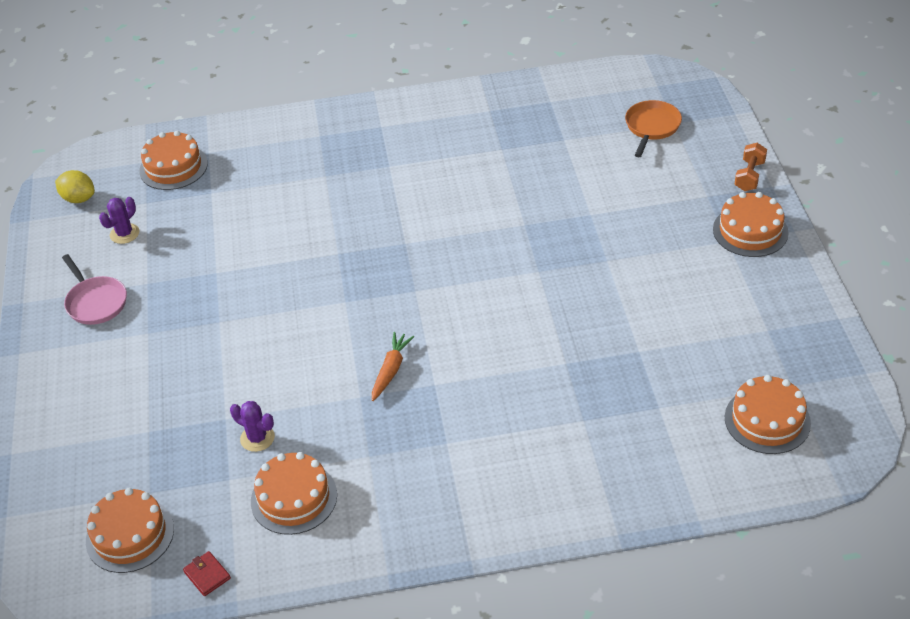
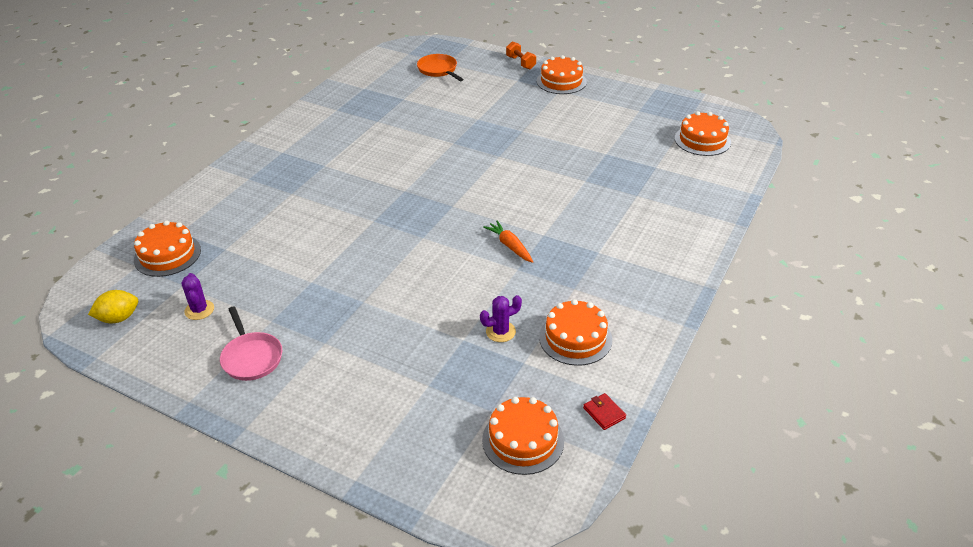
camera: 55 degrees left, 5 degrees down
pink pan [62,254,127,325] -> pink pan turned 60 degrees clockwise [220,306,282,381]
red wallet [183,551,231,596] -> red wallet turned 60 degrees clockwise [583,393,626,430]

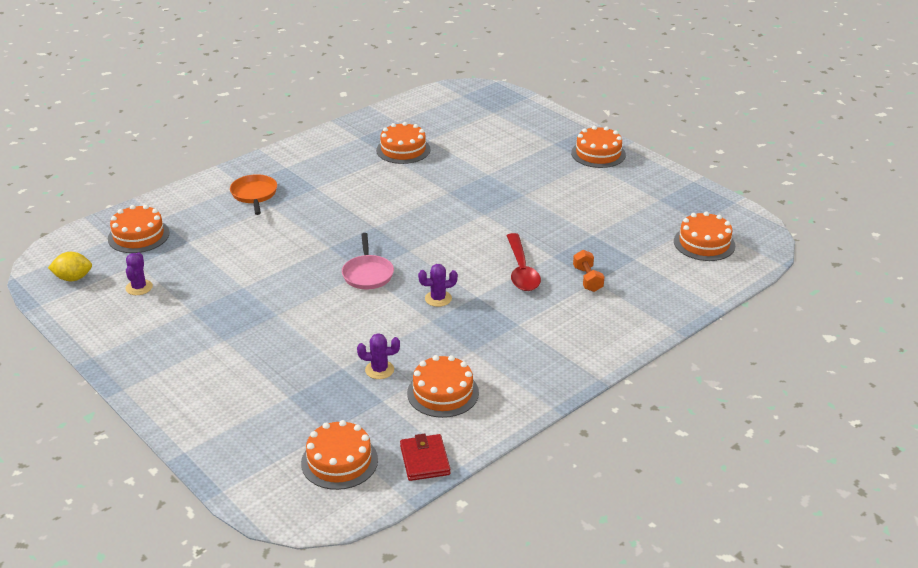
camera: 20 degrees right, 5 degrees down
pink pan [220,306,282,381] -> pink pan moved to [342,233,394,289]
orange pan [417,54,463,81] -> orange pan moved to [230,174,277,215]
orange carrot [483,220,533,263] -> purple cactus [418,264,458,307]
orange dumbbell [506,41,536,69] -> orange dumbbell moved to [573,250,604,292]
red wallet [583,393,626,430] -> red wallet [400,434,451,481], size x1.56
none -> orange cake [376,122,430,164]
none -> red spoon [507,233,541,291]

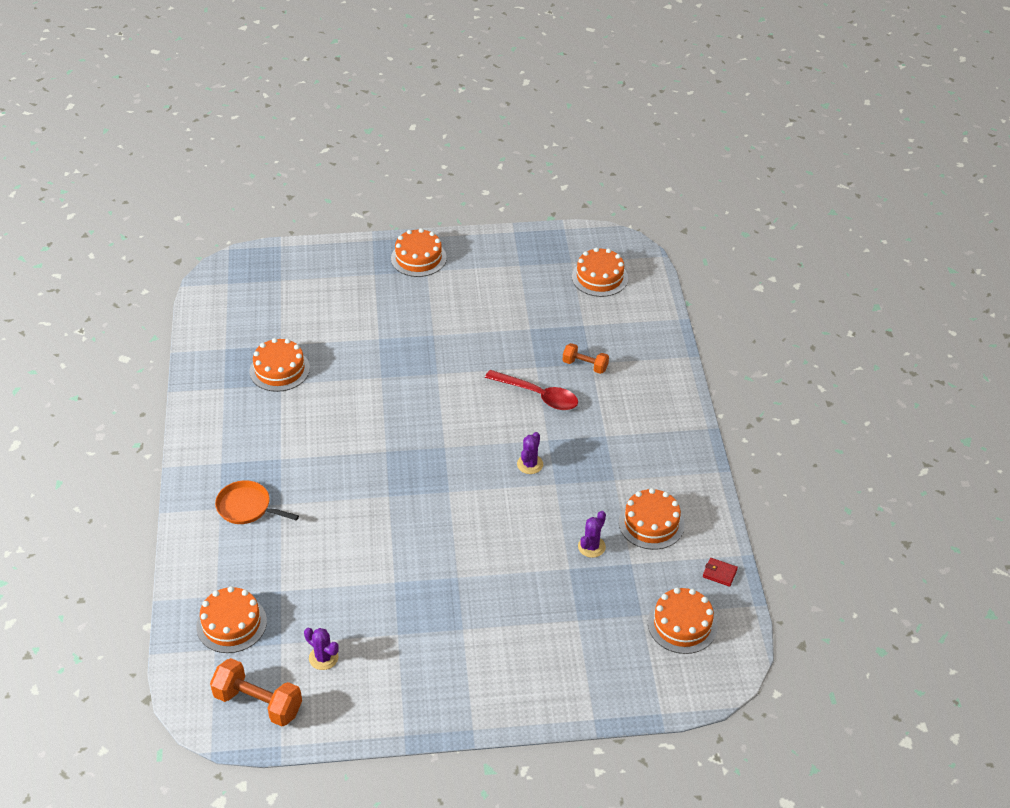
camera: 55 degrees left, 10 degrees up
yellow lemon [48,252,92,281] -> orange dumbbell [210,658,302,726]
pink pan [342,233,394,289] -> none
red wallet [400,434,451,481] -> red wallet [703,558,738,587], size x0.64

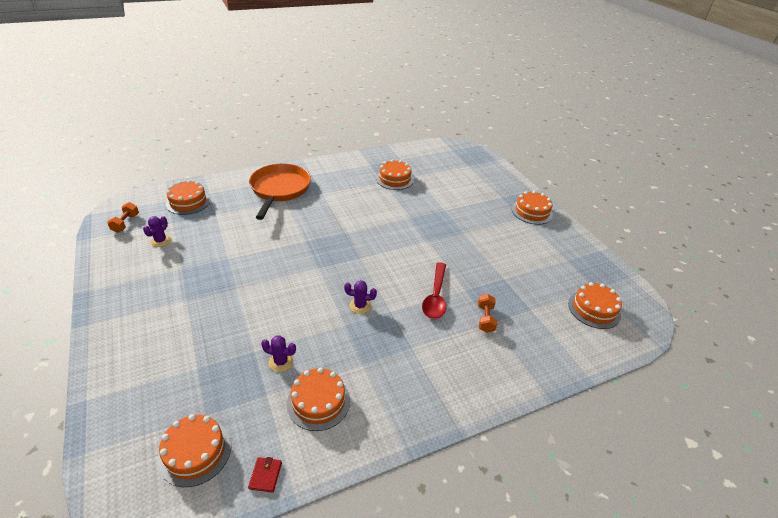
camera: 70 degrees right, 5 degrees down
orange dumbbell [210,658,302,726] -> orange dumbbell [107,202,139,233], size x0.62
orange pan [215,480,299,524] -> orange pan [249,164,311,220], size x1.83

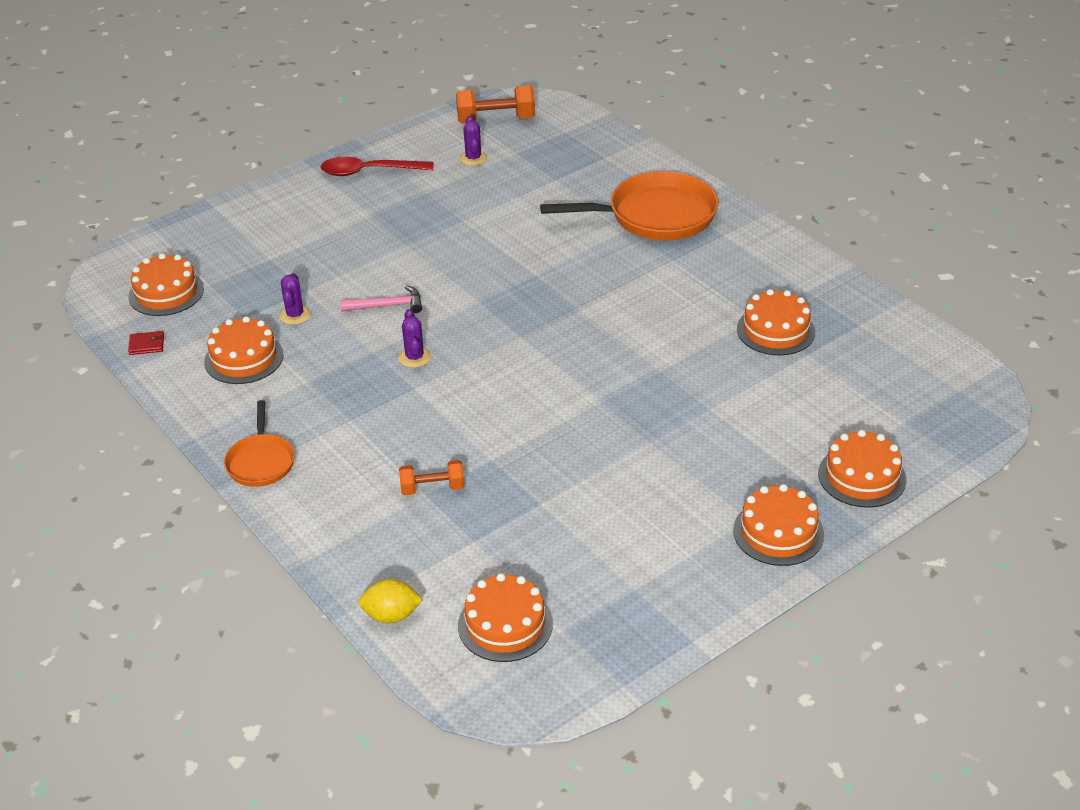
camera: 80 degrees right, 0 degrees up
orange dumbbell [107,202,139,233] -> orange dumbbell [456,85,535,124], size x1.62
purple cactus [143,216,171,247] -> purple cactus turned 75 degrees clockwise [460,116,487,166]
orange cake [166,180,210,215] -> orange cake moved to [818,430,907,508]
red spoon [422,262,446,319] -> red spoon moved to [321,157,434,176]
none -> orange pan [224,400,295,487]
none -> pink hammer [340,286,422,313]
none -> yellow lemon [358,579,423,623]

